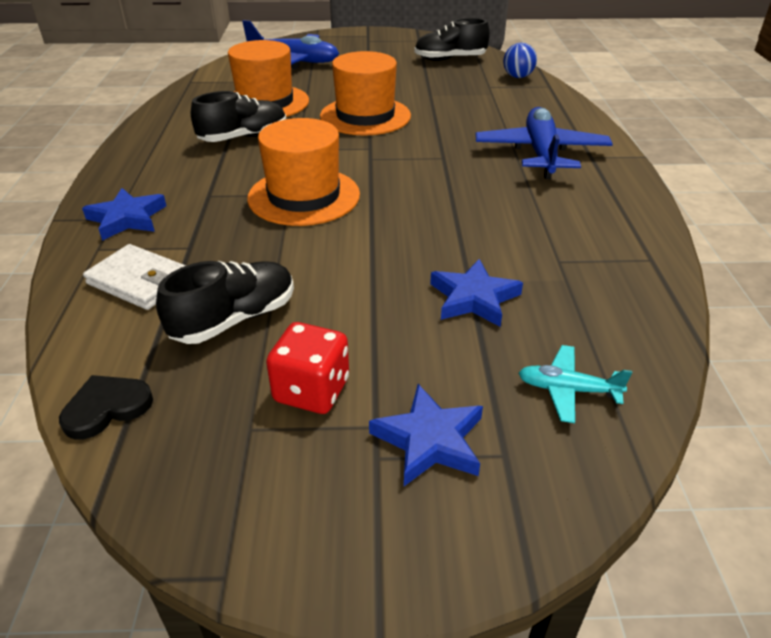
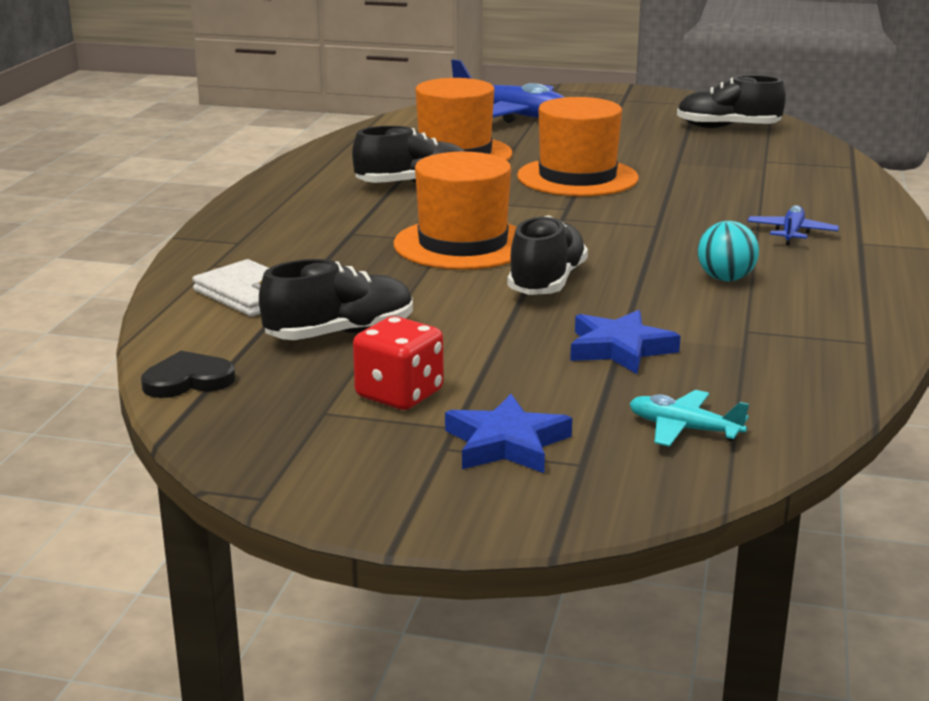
camera: 15 degrees right, 15 degrees down
blue star [82,188,166,241] -> none
blue plane [475,107,613,179] -> blue plane [747,205,839,245], size x0.49
blue ball [503,43,537,78] -> none
none -> black shoe [507,215,588,295]
none -> turquoise ball [698,221,759,281]

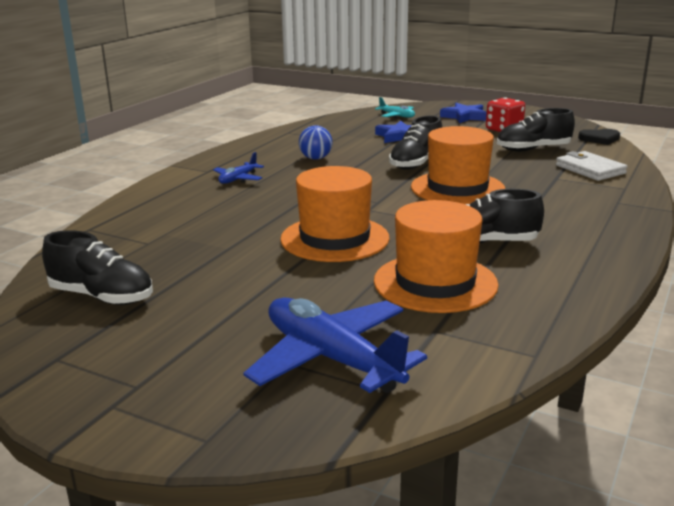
camera: 165 degrees left, 0 degrees up
turquoise ball [698,221,759,281] -> blue ball [299,125,332,160]

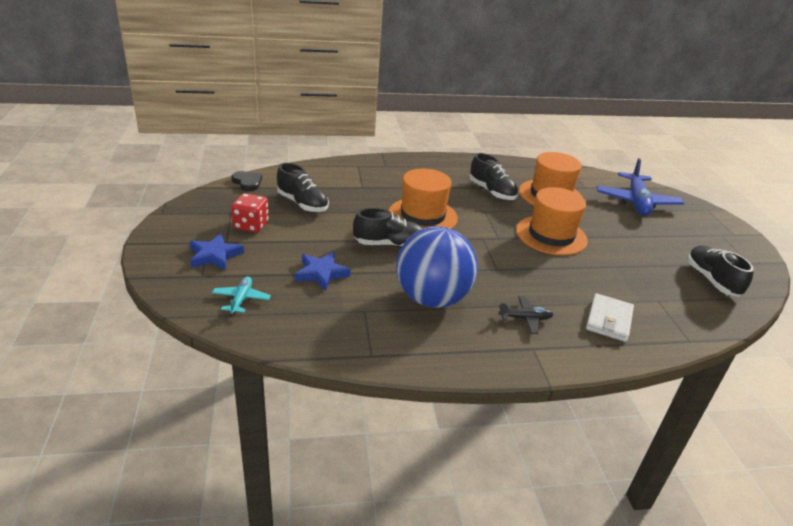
camera: 130 degrees left, 10 degrees up
blue plane [213,152,264,184] -> black plane [498,296,553,334]
blue ball [299,125,332,160] -> blue ball [396,226,478,308], size x2.29
white wallet [556,151,628,181] -> white wallet moved to [586,293,634,342]

